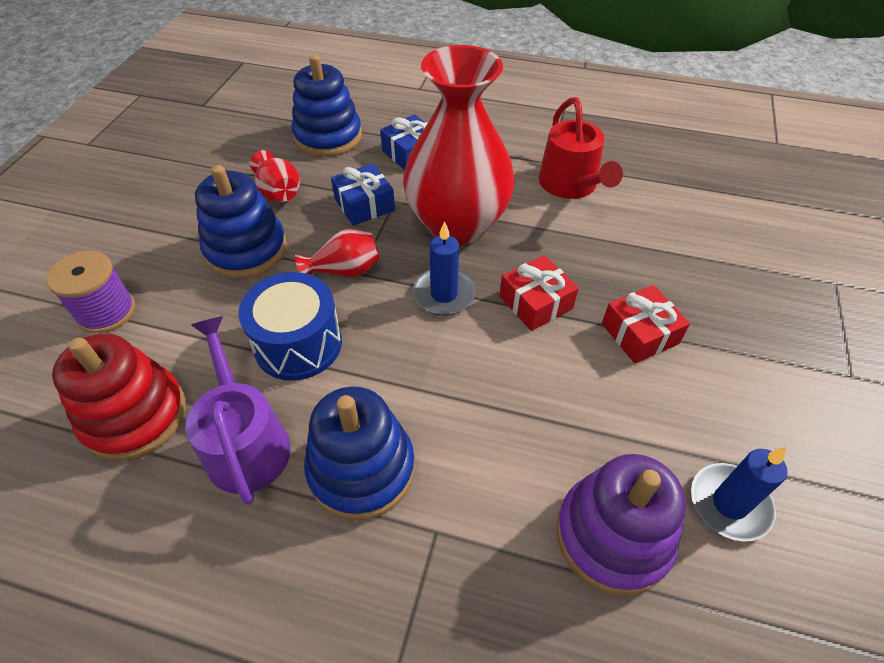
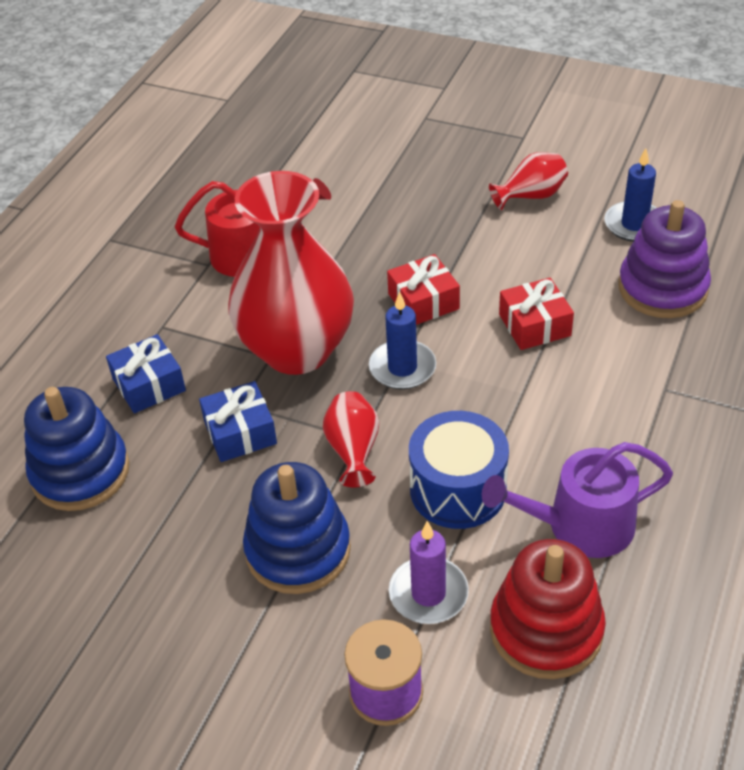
camera: 80 degrees left, 5 degrees down
red vase [250,150,300,202] -> red vase moved to [489,152,568,210]
blue stacking toy [304,386,415,520] -> none
red gift [602,285,690,363] -> red gift moved to [499,278,574,350]
none -> purple candle [389,521,469,624]

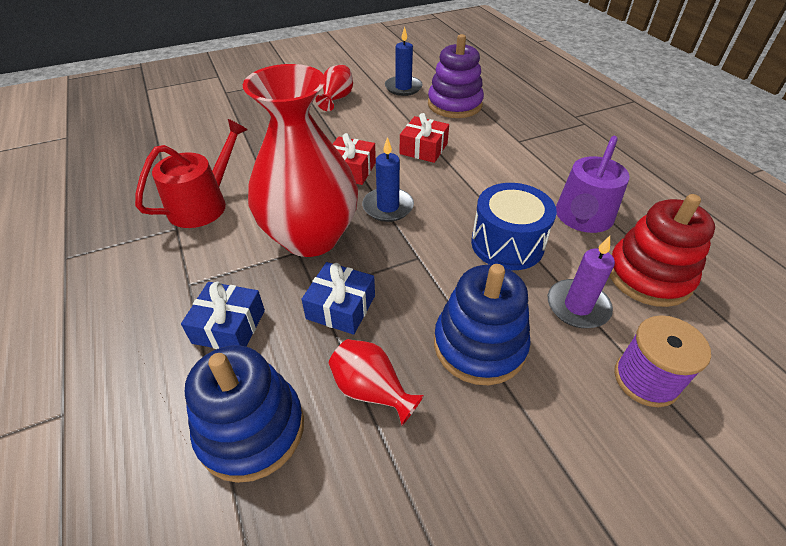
camera: 50 degrees left, 0 degrees up
red vase [323,391,379,487] -> red vase moved to [328,339,424,426]

